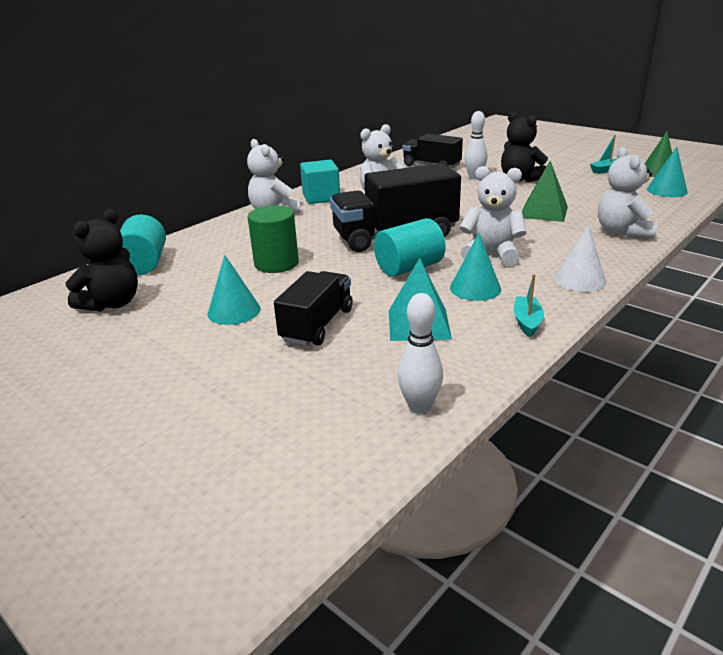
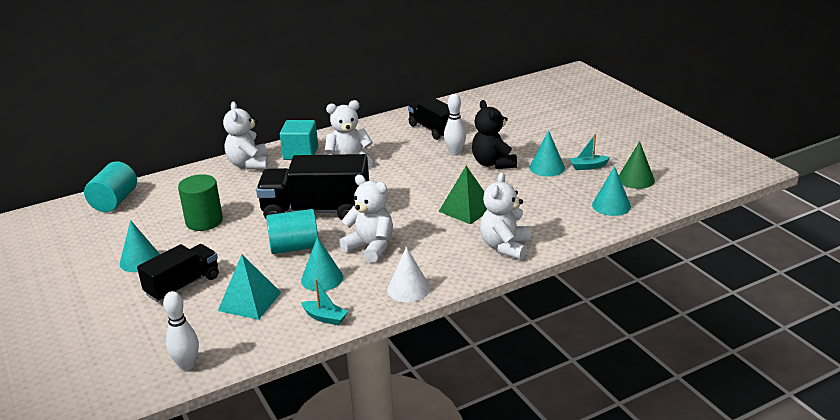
camera: 20 degrees right, 0 degrees up
black teddy bear [65,209,138,312] -> none
turquoise boat [514,274,544,337] -> turquoise boat turned 90 degrees clockwise [301,279,348,325]
none -> turquoise cone [530,130,565,177]

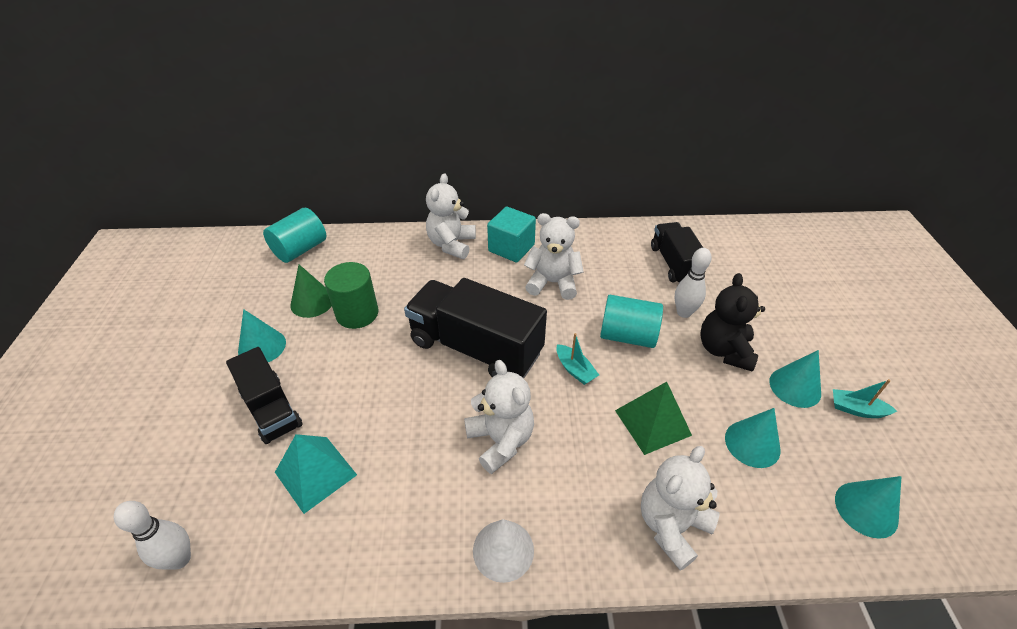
camera: 25 degrees right, 15 degrees up
black truck [137,244,219,302] -> black truck turned 75 degrees clockwise [226,347,302,444]
turquoise cylinder [266,209,318,254] -> turquoise cylinder moved to [600,295,663,348]
turquoise cone [301,237,343,291] -> turquoise cone moved to [725,408,780,468]
turquoise boat [301,279,348,325] -> turquoise boat moved to [556,333,599,385]
green cone [619,141,655,189] -> green cone moved to [290,265,332,318]

